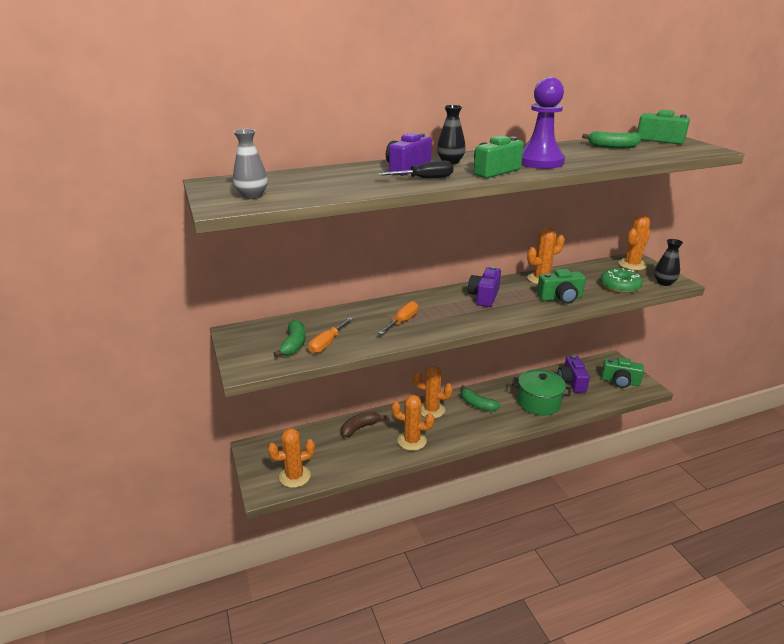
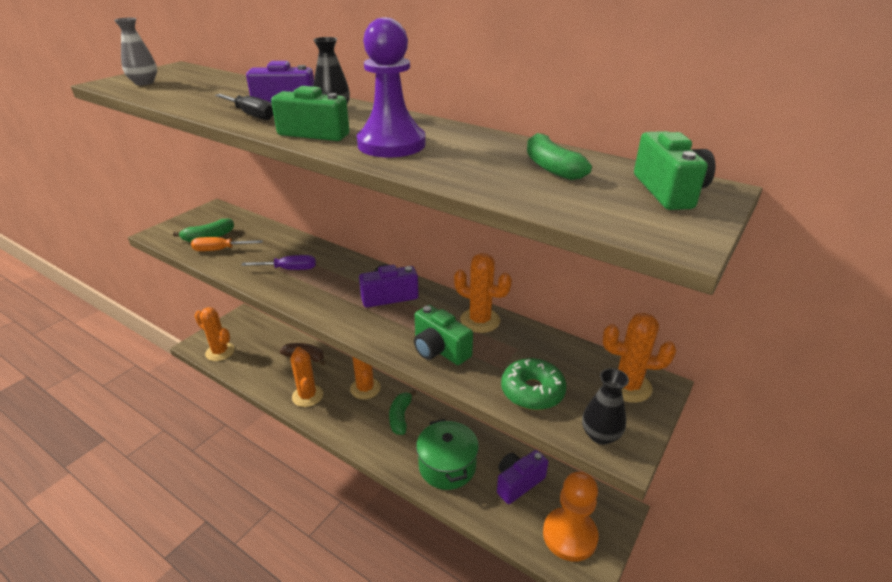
camera: 55 degrees right, 5 degrees up
orange screwdriver [379,301,418,334] -> purple screwdriver [241,255,316,270]
green camera [601,358,644,388] -> orange pawn [543,472,599,562]

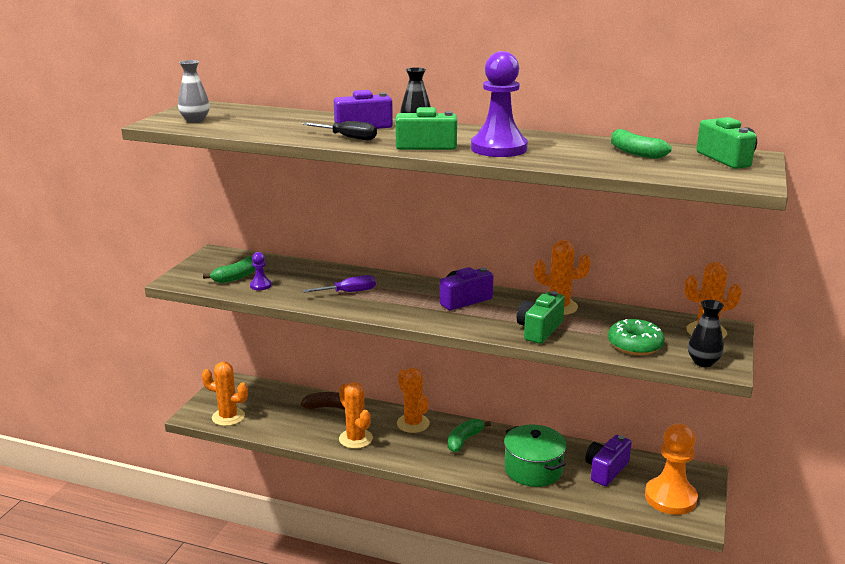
camera: 15 degrees left, 10 degrees down
orange screwdriver [191,237,263,251] -> purple pawn [250,252,272,290]
green banana [389,390,416,435] -> green banana turned 45 degrees clockwise [448,419,491,452]
green camera [414,305,473,365] -> green camera turned 90 degrees clockwise [517,291,565,344]

